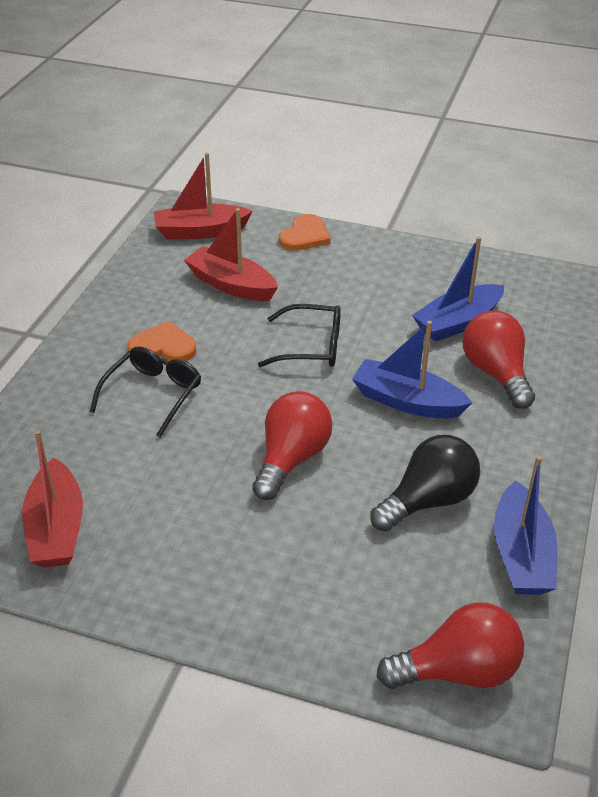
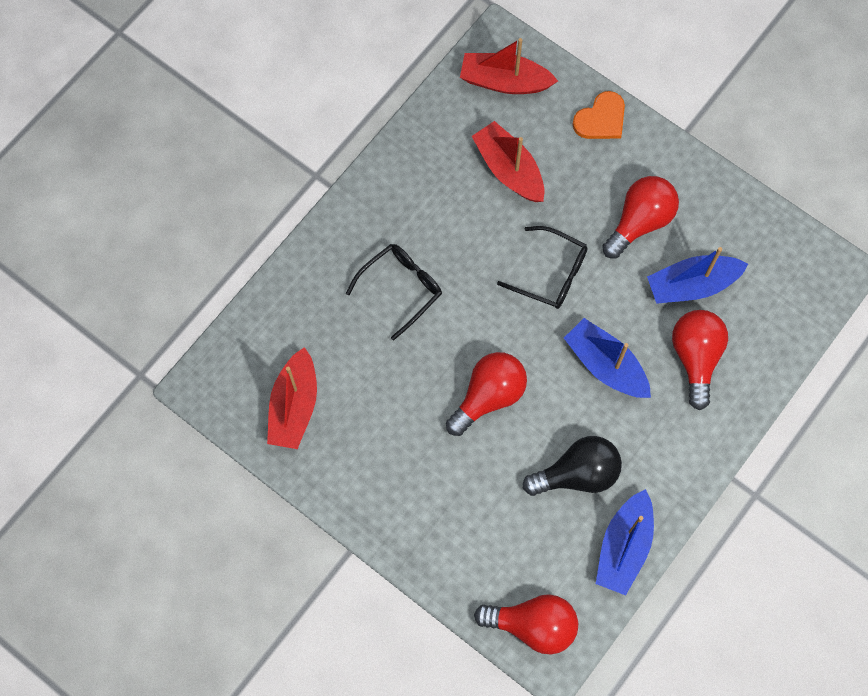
camera: 20 degrees right, 30 degrees up
orange heart [128,321,197,361] -> none
none -> red light bulb [602,176,679,259]

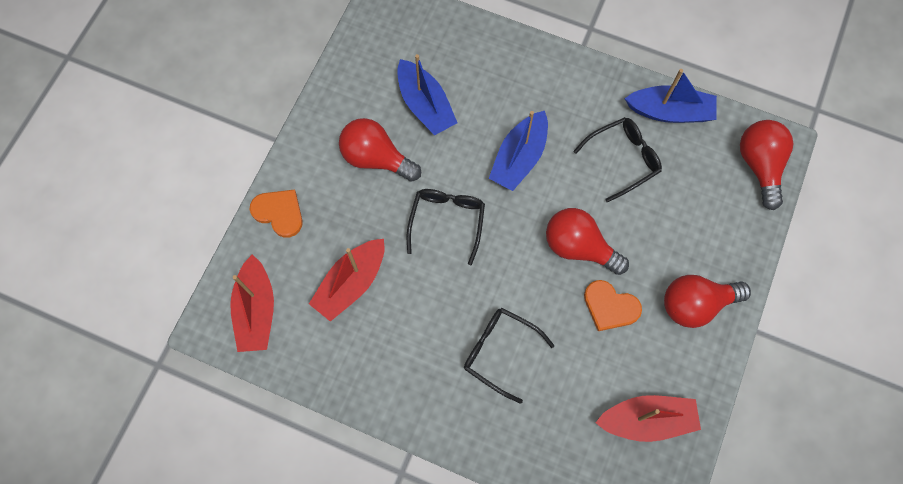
camera: 105 degrees left, 0 degrees up
black light bulb [523,436,622,496] -> black glasses [573,117,662,202]
red light bulb [672,310,728,410] -> red light bulb moved to [664,275,751,328]
none -> orange heart [584,280,642,331]

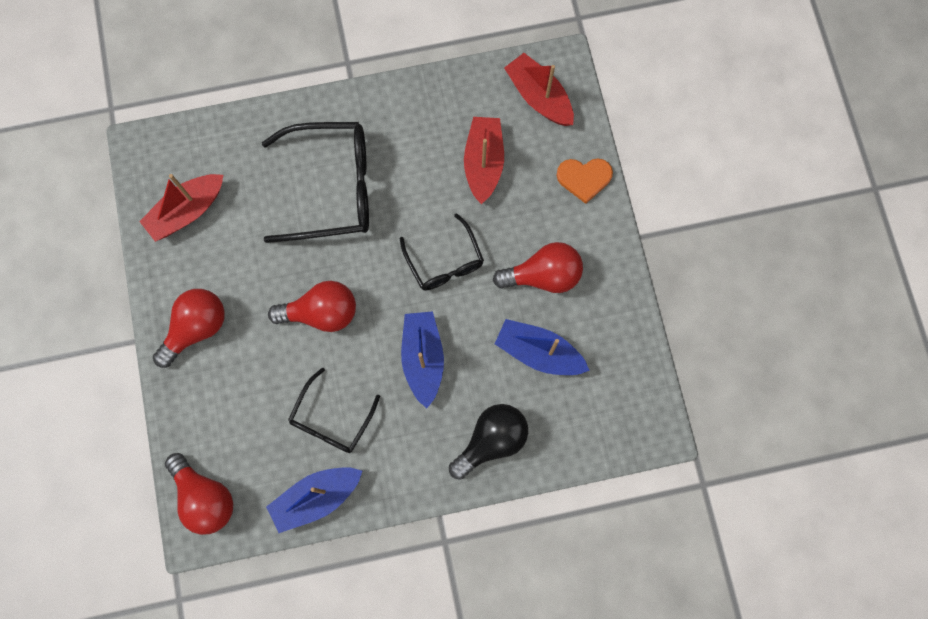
camera: 145 degrees right, 5 degrees up
black glasses [464,308,554,404] -> black glasses [262,122,369,243], size x1.70
orange heart [584,280,642,331] -> none
none -> black light bulb [449,404,528,480]

